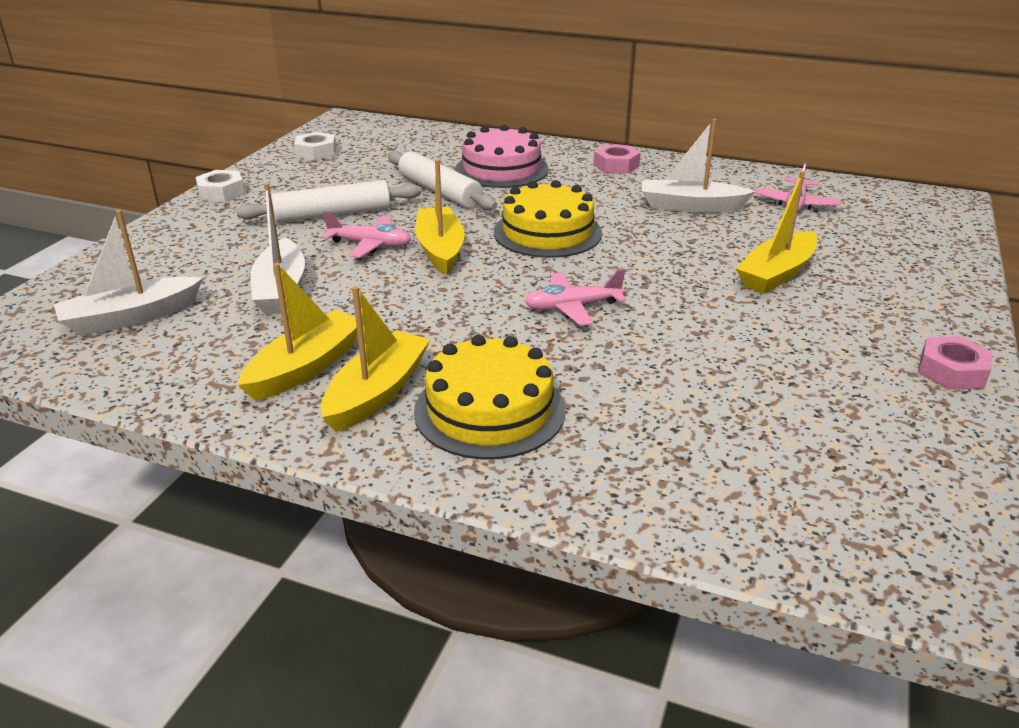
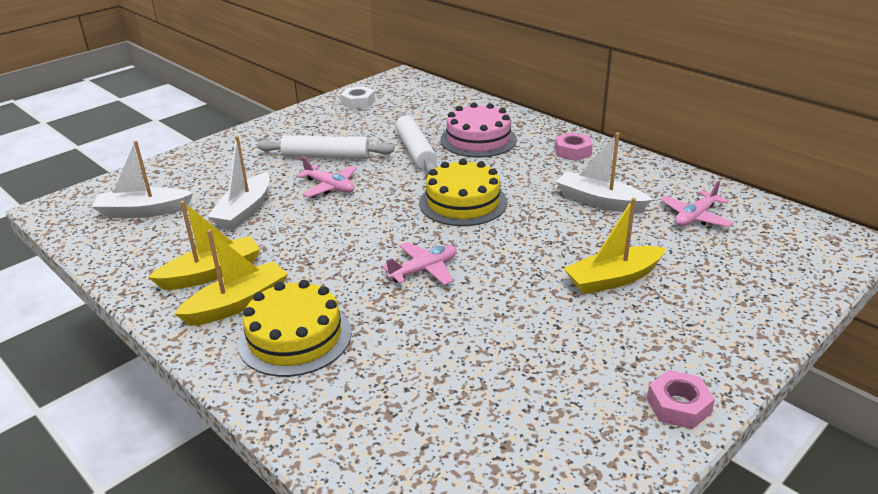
camera: 25 degrees right, 0 degrees up
white nut [195,170,245,202] -> none
yellow boat [415,160,465,275] -> none
pink plane [525,269,626,326] -> pink plane turned 135 degrees clockwise [382,242,457,285]

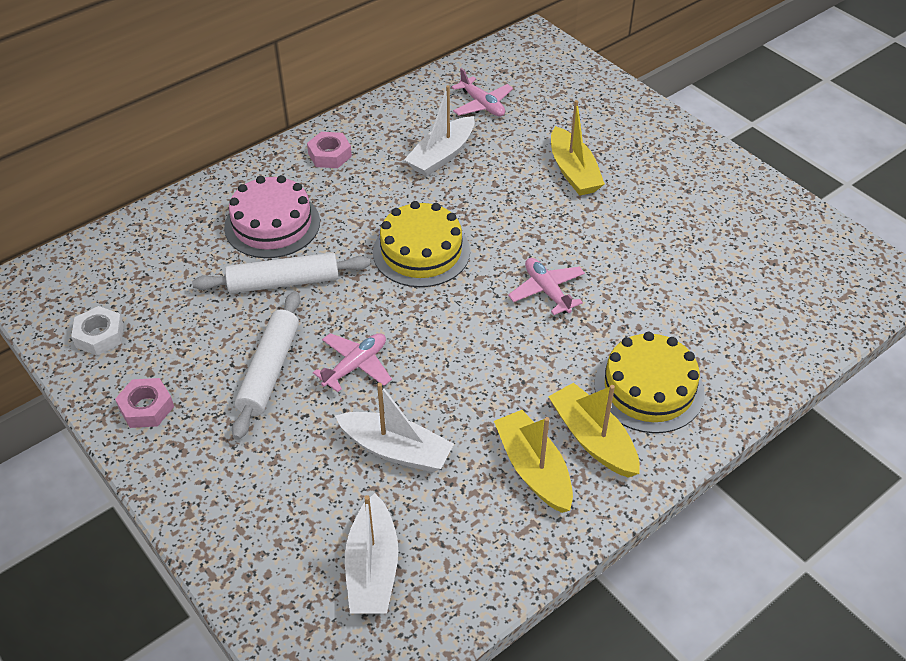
camera: 85 degrees left, 15 degrees up
pink nut [647,370,715,429] -> pink nut moved to [115,378,174,428]

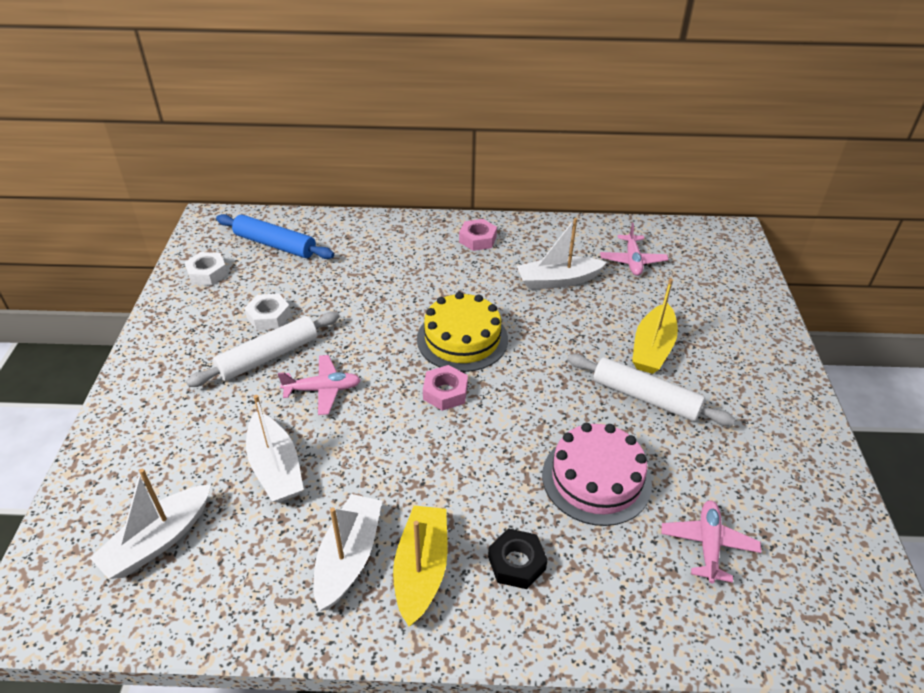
camera: 40 degrees right, 5 degrees down
pink nut [115,378,174,428] -> pink nut moved to [423,365,468,411]
white rolling pin [192,252,370,293] -> white rolling pin moved to [567,354,736,426]
pink cake [224,175,320,258] -> pink cake moved to [542,423,652,526]
yellow boat [494,410,573,513] -> white boat [313,494,382,611]
pink plane [508,258,585,315] -> pink plane moved to [661,500,761,583]
yellow cake [594,331,704,433] -> black nut [488,528,548,589]
none -> blue rolling pin [216,214,334,259]
none -> white nut [244,293,291,330]

